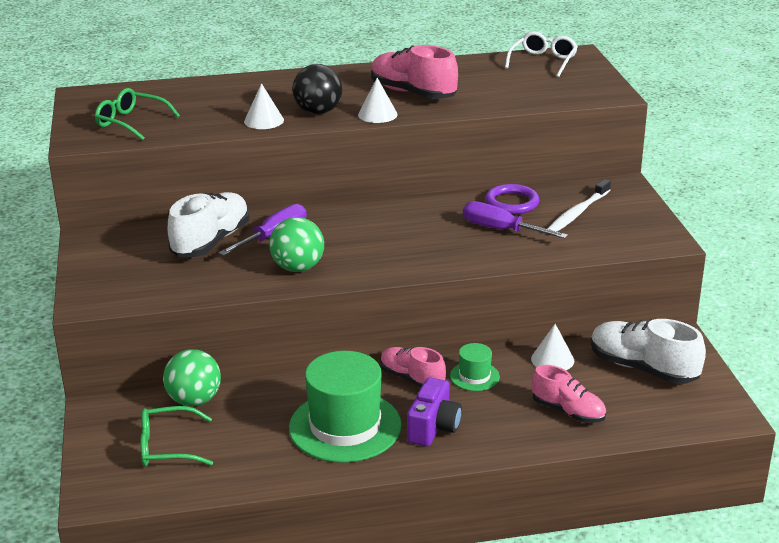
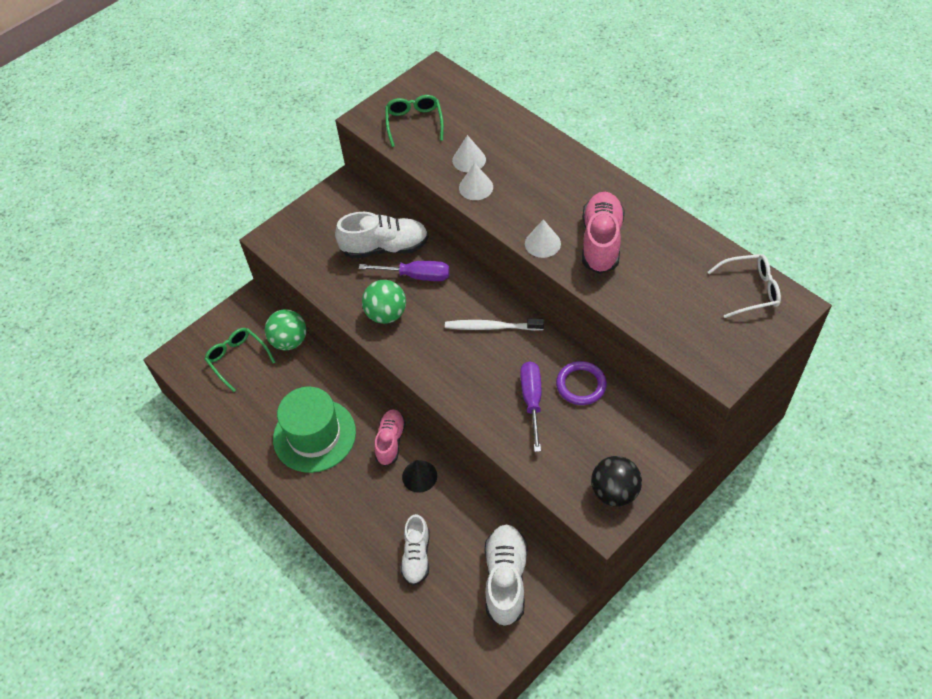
camera: 60 degrees right, 25 degrees up
black ball [292,64,342,115] -> black ball moved to [591,456,642,507]
purple camera [407,377,462,446] -> none
green hat [450,343,500,391] -> black cone [402,460,437,493]
white cone [531,324,574,370] -> white cone moved to [452,135,486,172]
pink shoe [532,365,606,423] -> white shoe [400,514,430,586]
white toothbrush [548,179,611,232] -> white toothbrush moved to [445,319,544,331]

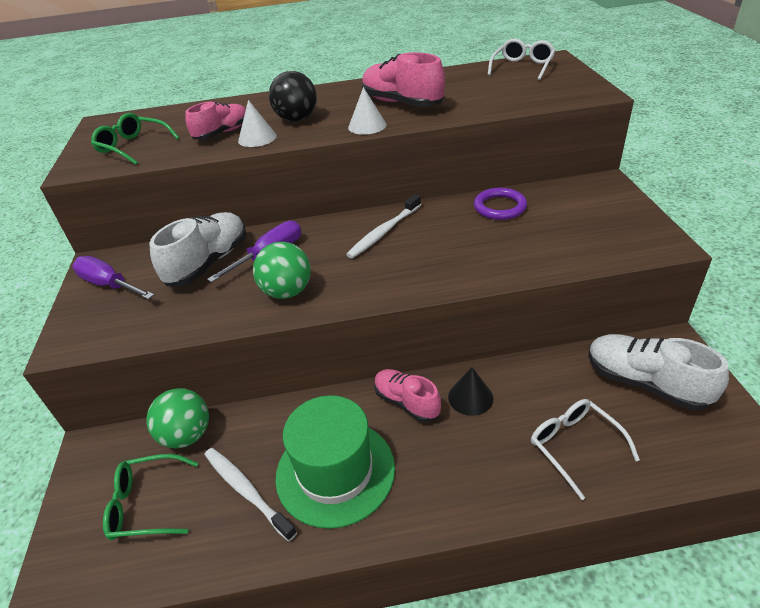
camera: 55 degrees left, 15 degrees down
white shoe [400,514,430,586] -> white glasses [531,399,640,500]
white cone [452,135,486,172] -> pink shoe [185,101,246,140]
purple screwdriver [520,361,541,452] -> purple screwdriver moved to [72,256,154,300]
black ball [591,456,642,507] -> black ball moved to [269,71,317,122]
none -> white toothbrush [204,448,297,541]

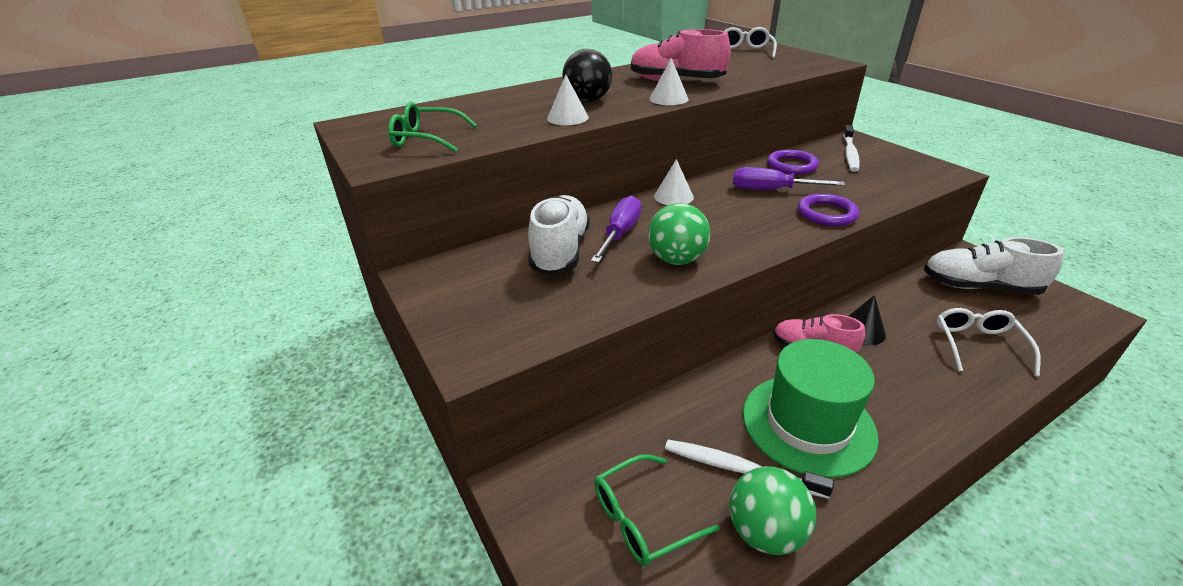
camera: 25 degrees left, 5 degrees down
purple screwdriver [72,256,154,300] -> purple screwdriver moved to [733,167,845,190]
green ball [146,388,209,448] -> green ball moved to [729,466,816,555]
pink shoe [185,101,246,140] -> none
white toothbrush [346,194,421,259] -> white toothbrush moved to [843,125,860,172]
white glasses [531,399,640,500] -> white glasses turned 60 degrees clockwise [937,308,1041,376]
none -> white cone [654,159,694,205]
none -> purple ring [798,194,859,226]

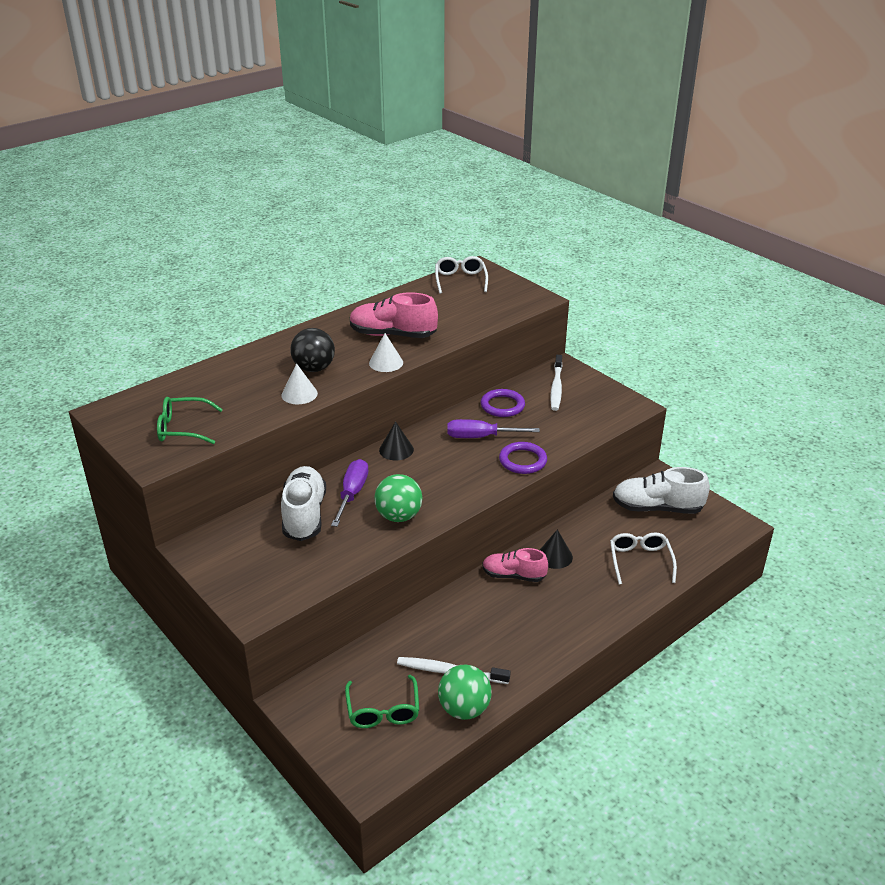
camera: 10 degrees left, 0 degrees up
green glasses [594,454,720,566] -> green glasses turned 60 degrees counterclockwise [345,675,419,728]
white cone [654,159,694,205] -> black cone [379,421,414,460]
green hat [743,339,879,478] -> none

